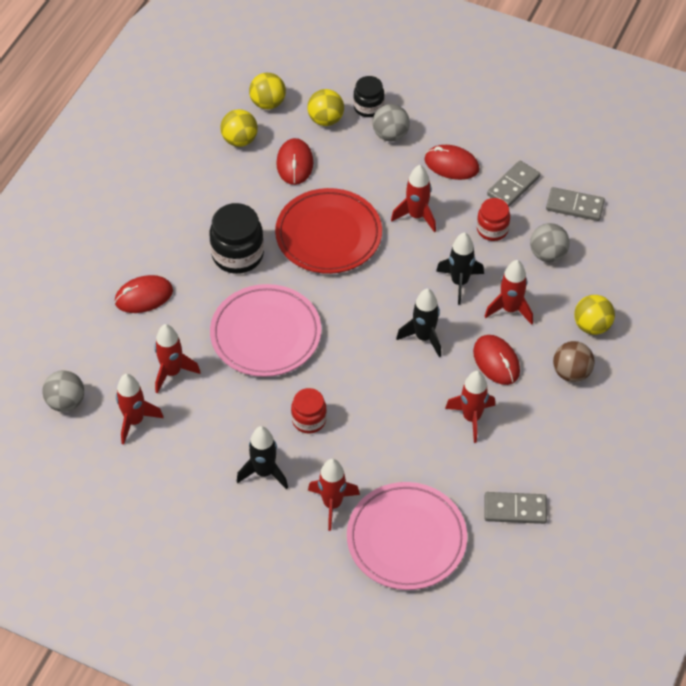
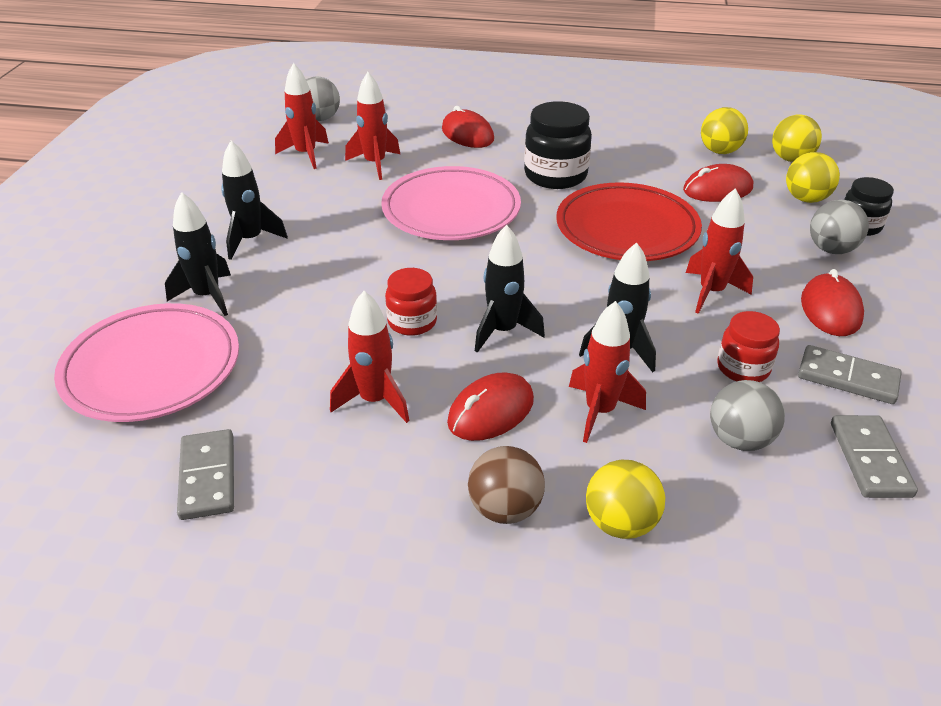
camera: 75 degrees right, 15 degrees down
red jar [291,388,327,434] -> red jar moved to [385,268,437,336]
red rocket [308,459,360,531] -> black rocket [165,192,231,316]

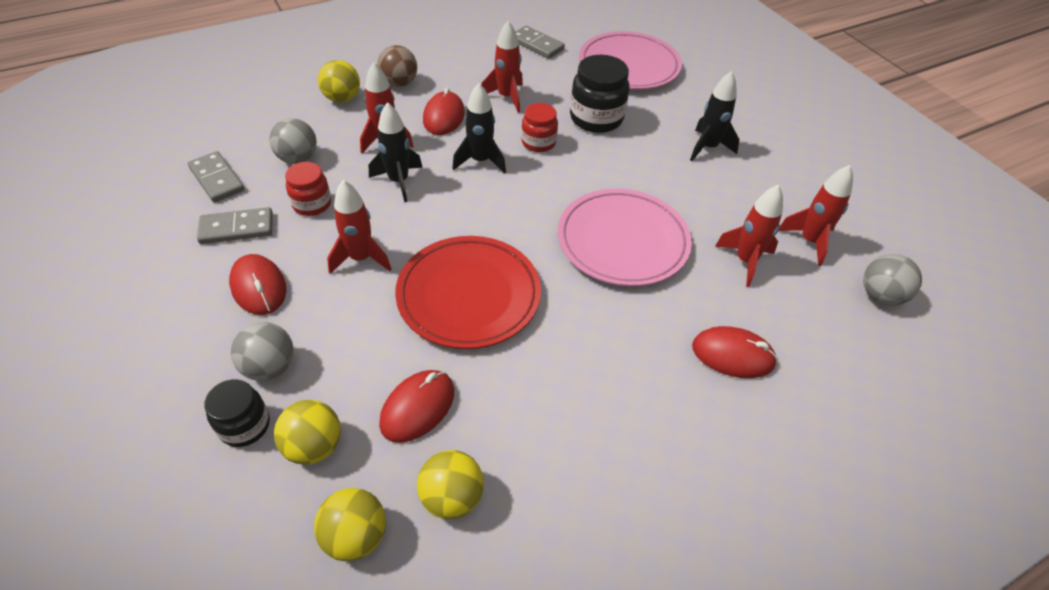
camera: 140 degrees right, 10 degrees up
black rocket [165,192,231,316] -> none
black jar [524,101,592,189] -> black jar moved to [570,55,629,133]

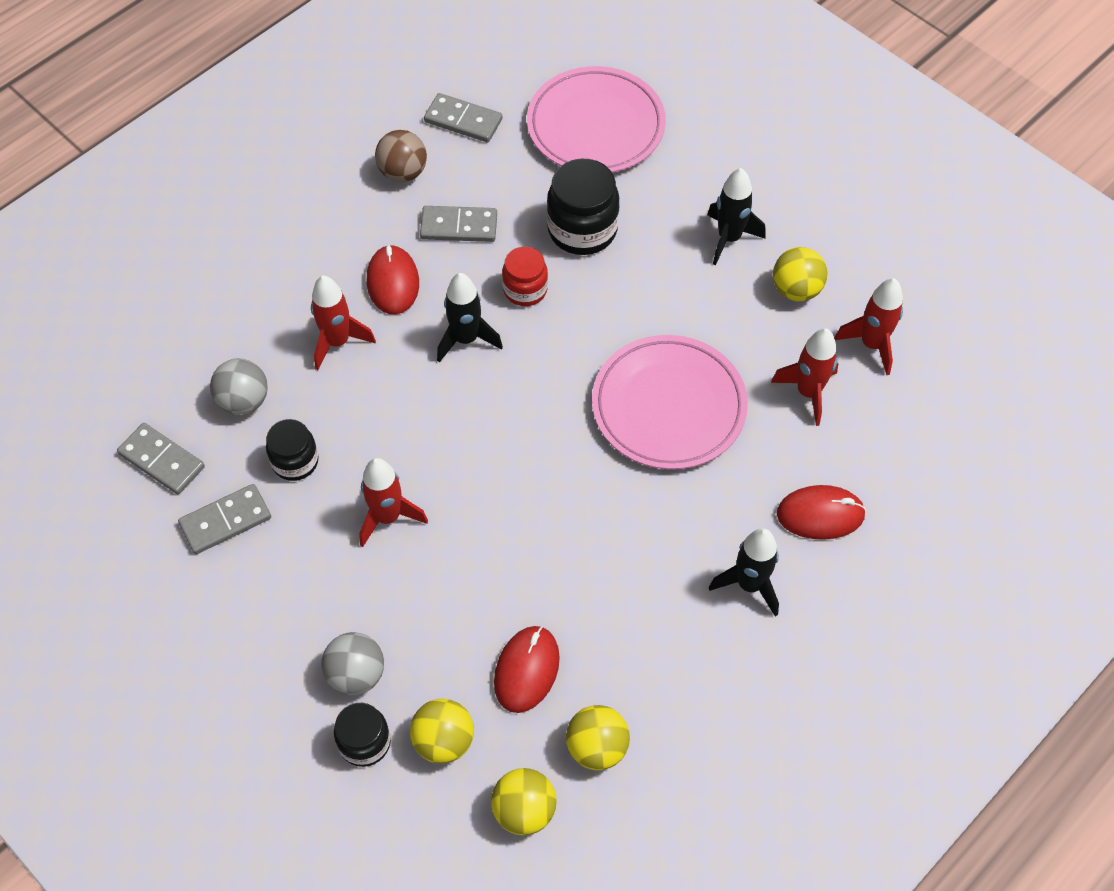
camera: 15 degrees left, 10 degrees up
red mouse [229,254,287,315] -> none
red jar [285,162,331,216] -> black jar [266,419,319,481]
yellow ball [318,60,360,102] -> yellow ball moved to [773,247,828,302]
black rocket [369,102,423,202] -> black rocket moved to [709,528,779,617]
brown ball [377,45,417,87] -> brown ball moved to [375,130,427,182]
red plate [395,236,541,349] -> none
red rocket [481,21,523,113] -> grey domino [420,206,497,242]
grey ball [863,254,922,306] -> none

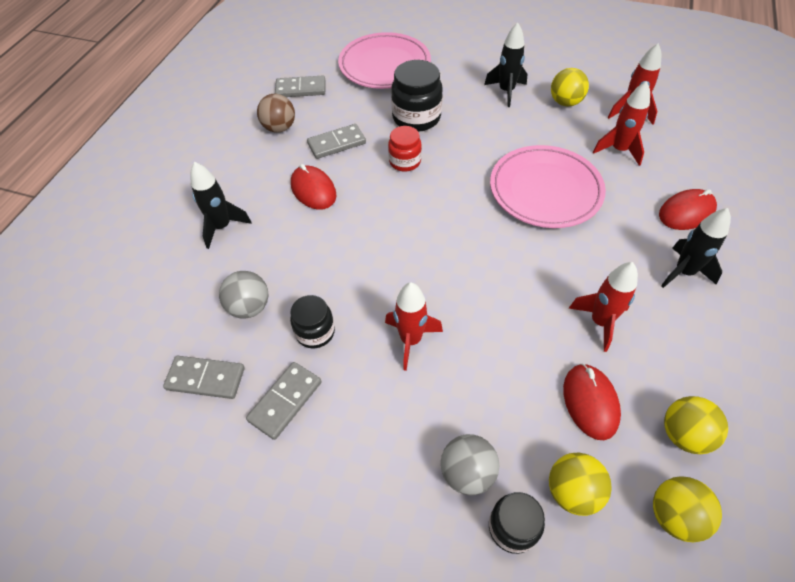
camera: 25 degrees left, 5 degrees down
red rocket [311,276,376,370] -> red rocket moved to [569,262,638,352]
black rocket [437,273,503,362] -> black rocket moved to [190,162,252,249]

